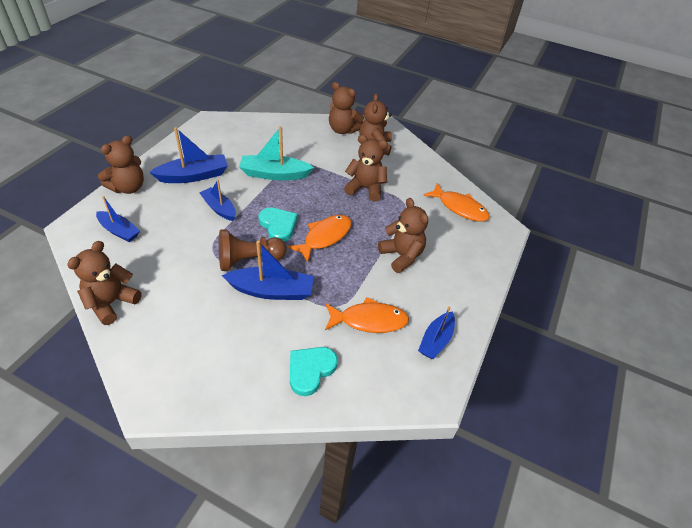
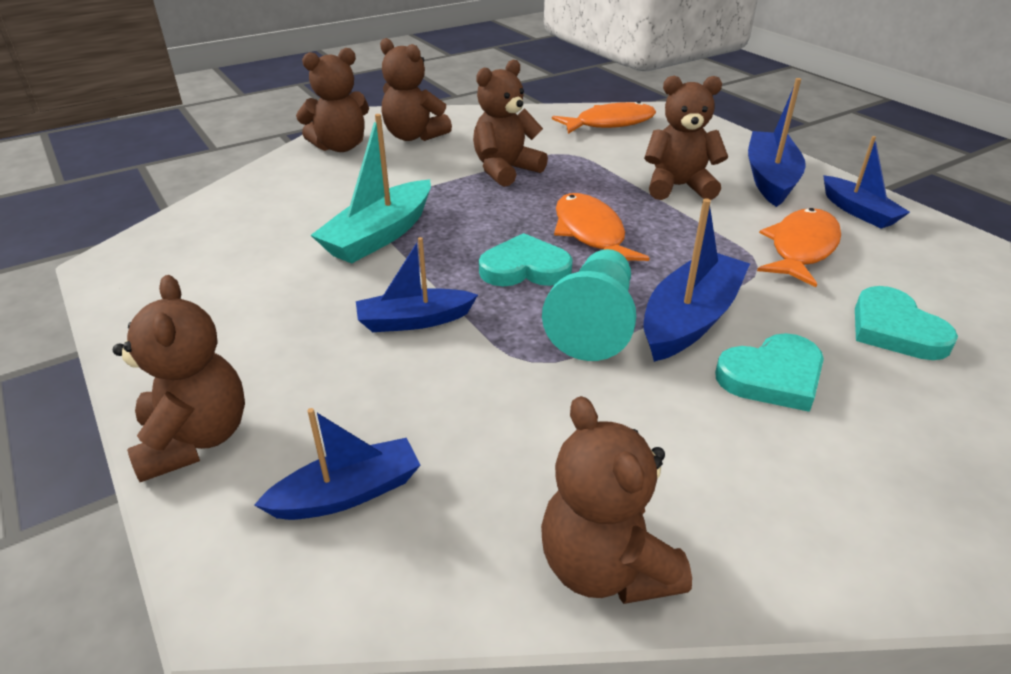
camera: 55 degrees left, 10 degrees down
blue boat [149,127,228,183] -> blue boat moved to [748,78,806,207]
brown pawn [219,230,287,271] -> turquoise pawn [542,249,637,361]
none -> turquoise heart [715,333,824,412]

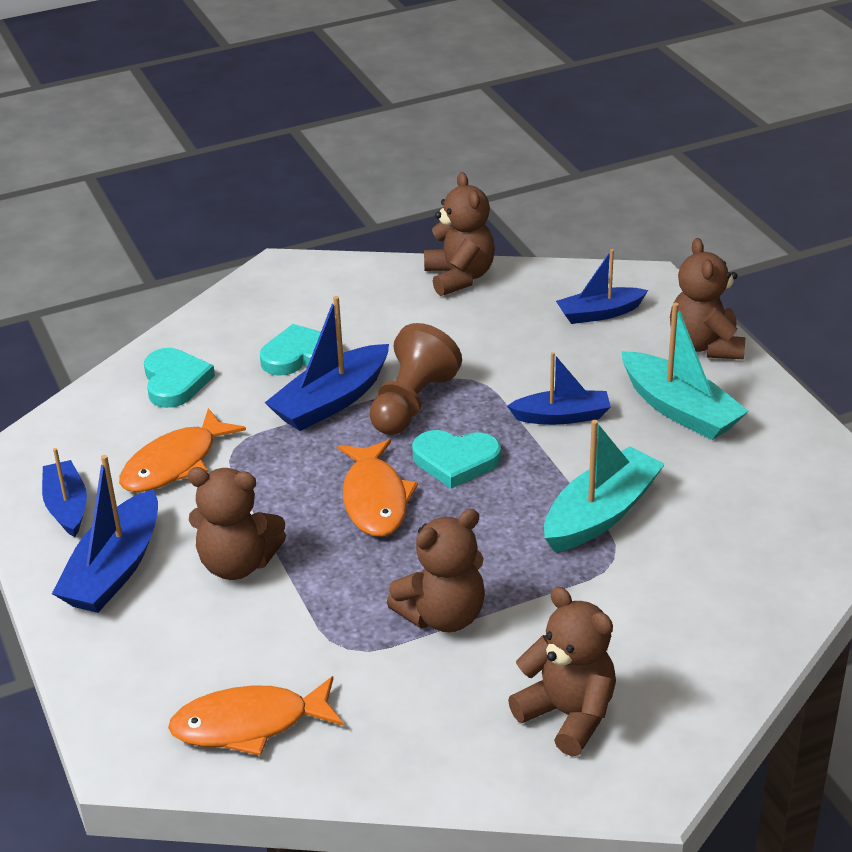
camera: 170 degrees left, 0 degrees up
brown teddy bear [296,48,369,152] -> none
turquoise pawn [542,249,637,361] -> brown pawn [369,323,462,435]
none -> turquoise boat [621,303,749,440]

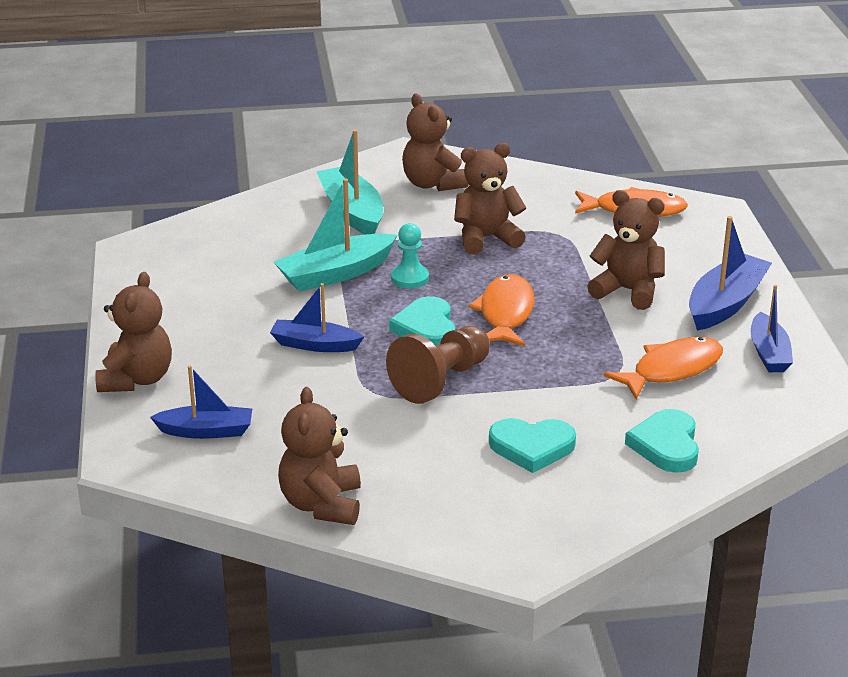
camera: 165 degrees left, 5 degrees down
blue boat [265,296,389,431] -> none
turquoise heart [412,430,501,489] -> turquoise heart turned 120 degrees counterclockwise [389,296,455,345]
turquoise boat [621,303,749,440] -> turquoise boat moved to [316,129,383,235]
none -> turquoise pawn [391,223,429,288]

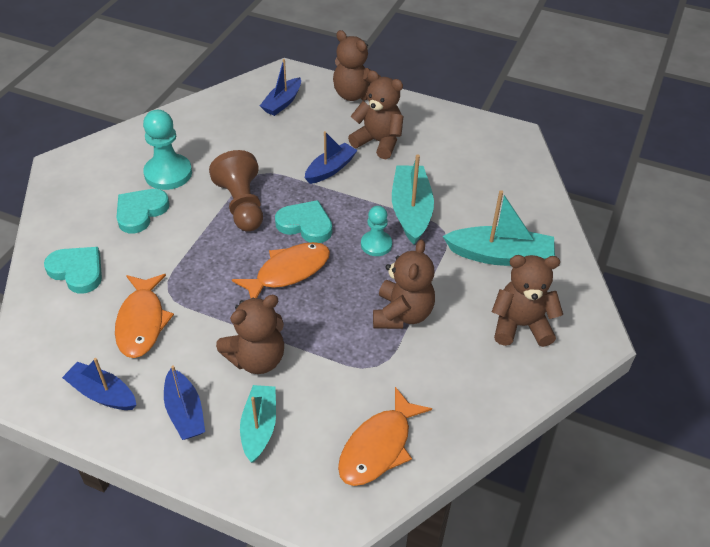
camera: 120 degrees right, 15 degrees up
brown teddy bear [278,387,361,525] -> brown teddy bear moved to [348,70,403,159]
orange fish [469,274,534,346] -> orange fish turned 75 degrees counterclockwise [232,242,330,298]
blue boat [689,216,772,331] -> blue boat [164,365,205,440], size x0.66
none -> turquoise pawn [143,110,192,190]
none -> turquoise boat [240,385,276,462]

